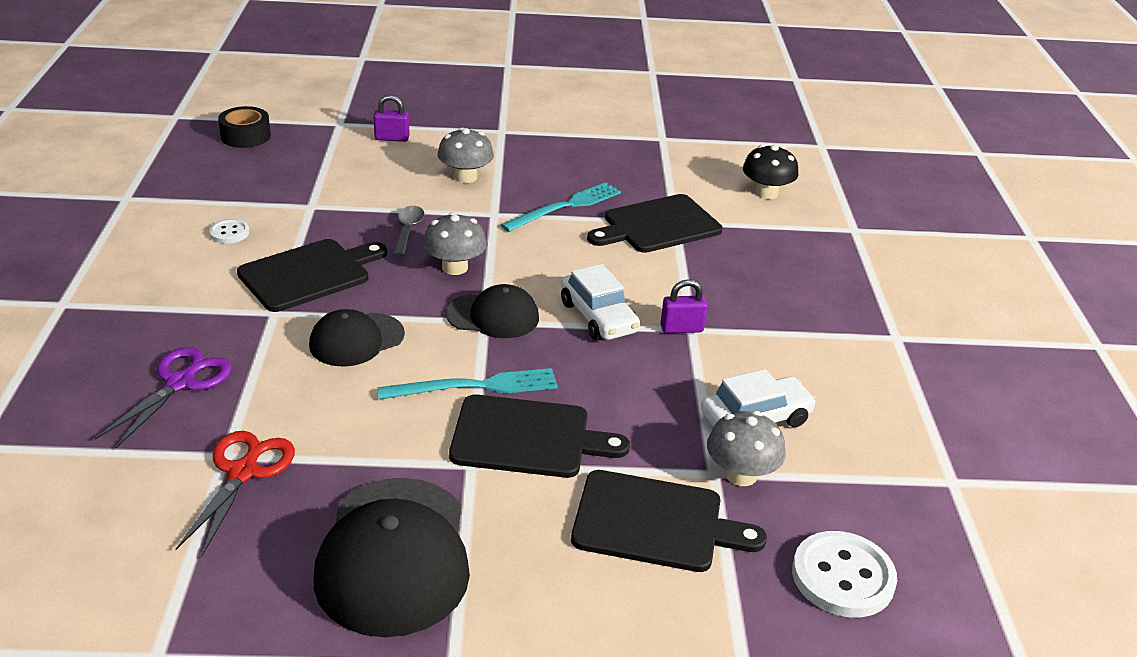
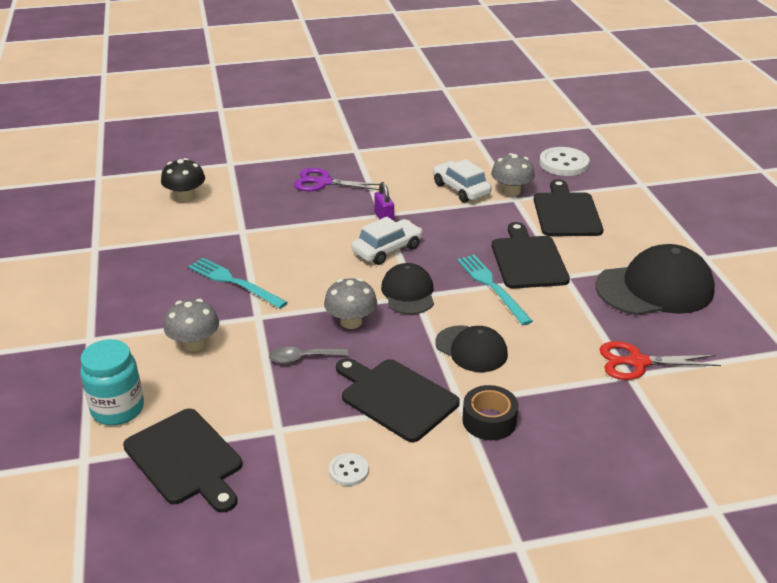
camera: 100 degrees left, 0 degrees up
purple scissors [95,347,232,449] -> purple scissors moved to [294,168,380,191]
black tape [218,106,271,148] -> black tape moved to [462,385,518,440]
purple padlock [373,95,410,142] -> turquoise jar [80,339,144,425]
black cutting board [587,194,722,253] -> black cutting board moved to [123,409,242,513]

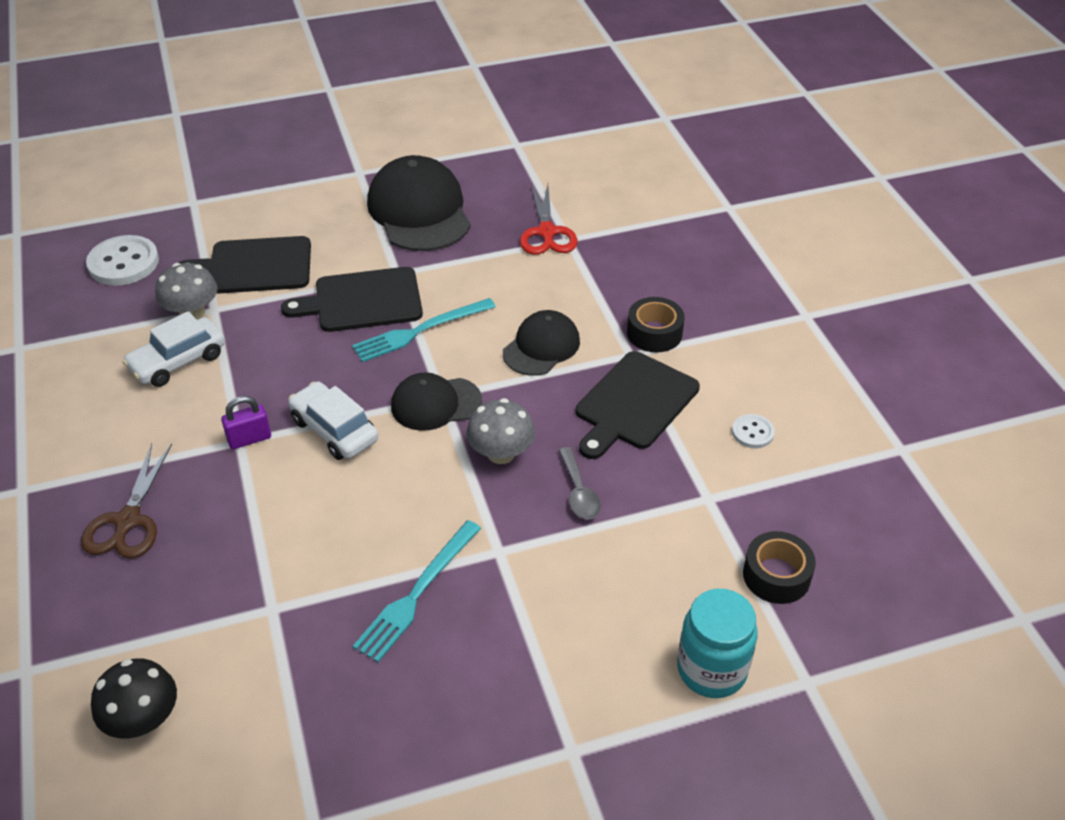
camera: 95 degrees left, 10 degrees up
black cutting board [123,409,242,513] -> black tape [743,531,816,604]
grey mushroom [164,299,219,352] -> none
purple scissors [294,168,380,191] -> brown scissors [81,443,172,559]

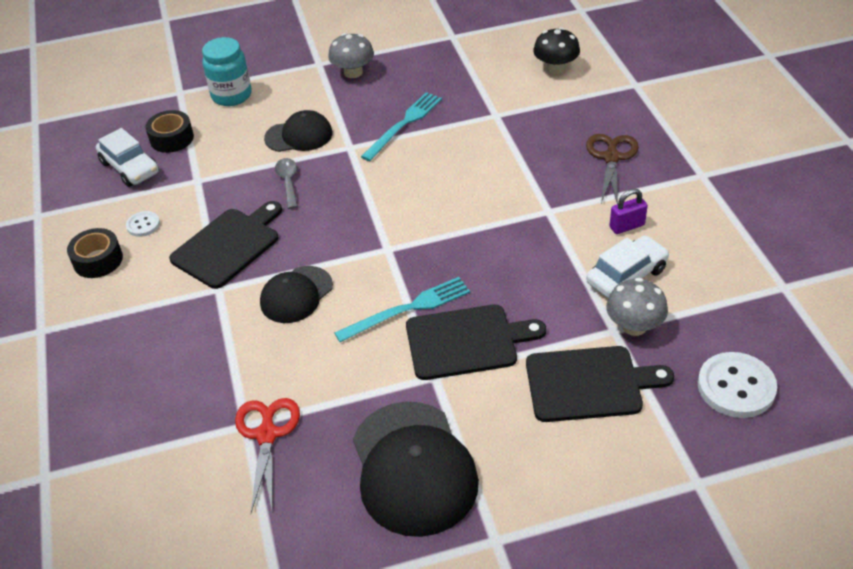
camera: 175 degrees left, 0 degrees up
purple padlock [221,396,271,449] -> purple padlock moved to [609,189,648,234]
white car [288,382,378,460] -> white car moved to [96,128,159,187]
black cap [391,372,482,431] -> black cap moved to [264,110,332,152]
grey mushroom [466,398,535,464] -> grey mushroom moved to [328,33,374,78]
black tape [627,297,685,353] -> black tape moved to [67,228,123,278]

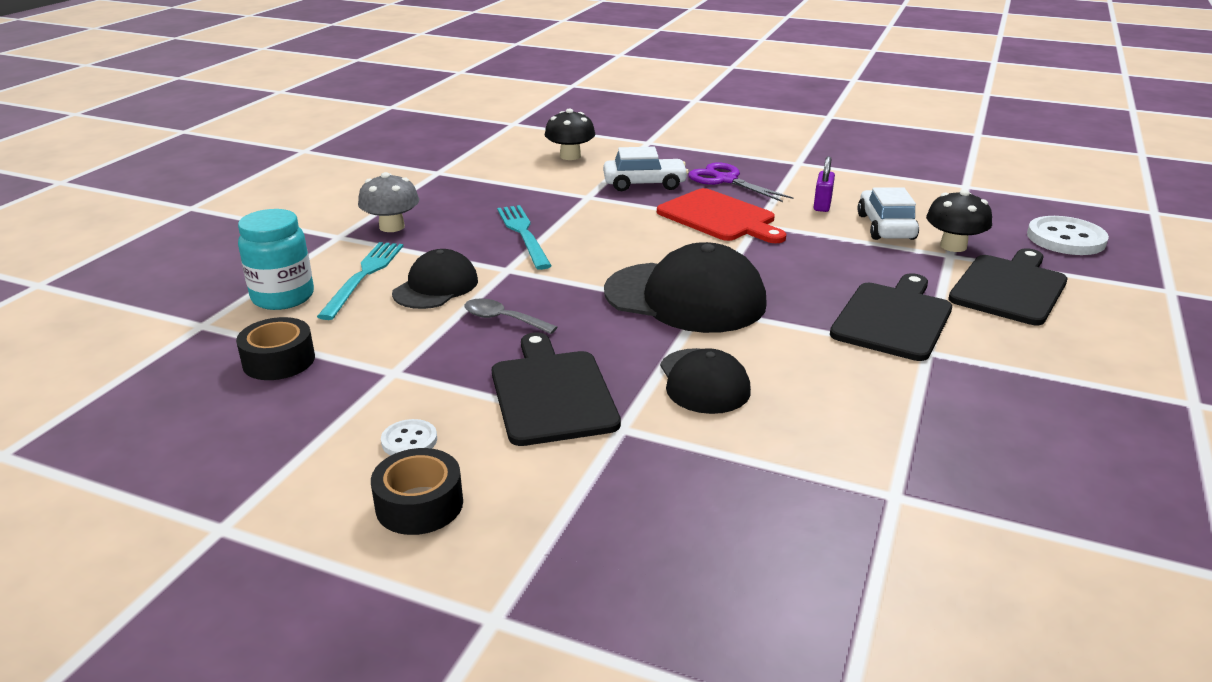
camera: 55 degrees left, 15 degrees down
white car [96,128,159,187] -> white car moved to [603,147,689,191]
red scissors [235,398,300,514] -> none
turquoise fork [335,277,470,342] -> turquoise fork moved to [317,242,403,320]
black cap [353,402,479,537] -> black cap moved to [604,242,767,333]
brown scissors [586,134,639,204] -> purple scissors [688,162,794,202]
grey mushroom [606,278,668,336] -> black mushroom [926,190,992,252]
none -> red cutting board [657,188,786,243]

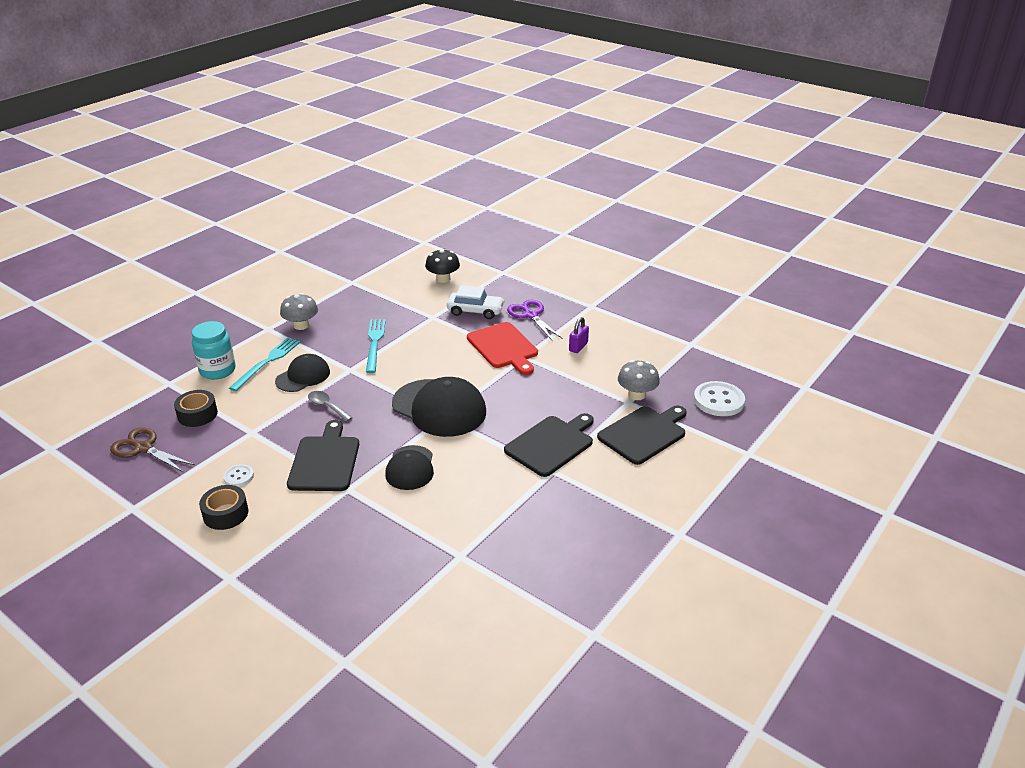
camera: 15 degrees right, 5 degrees up
white car [857,187,919,240] -> none
black mushroom [926,190,992,252] -> grey mushroom [618,360,660,400]
none -> brown scissors [110,427,195,473]

